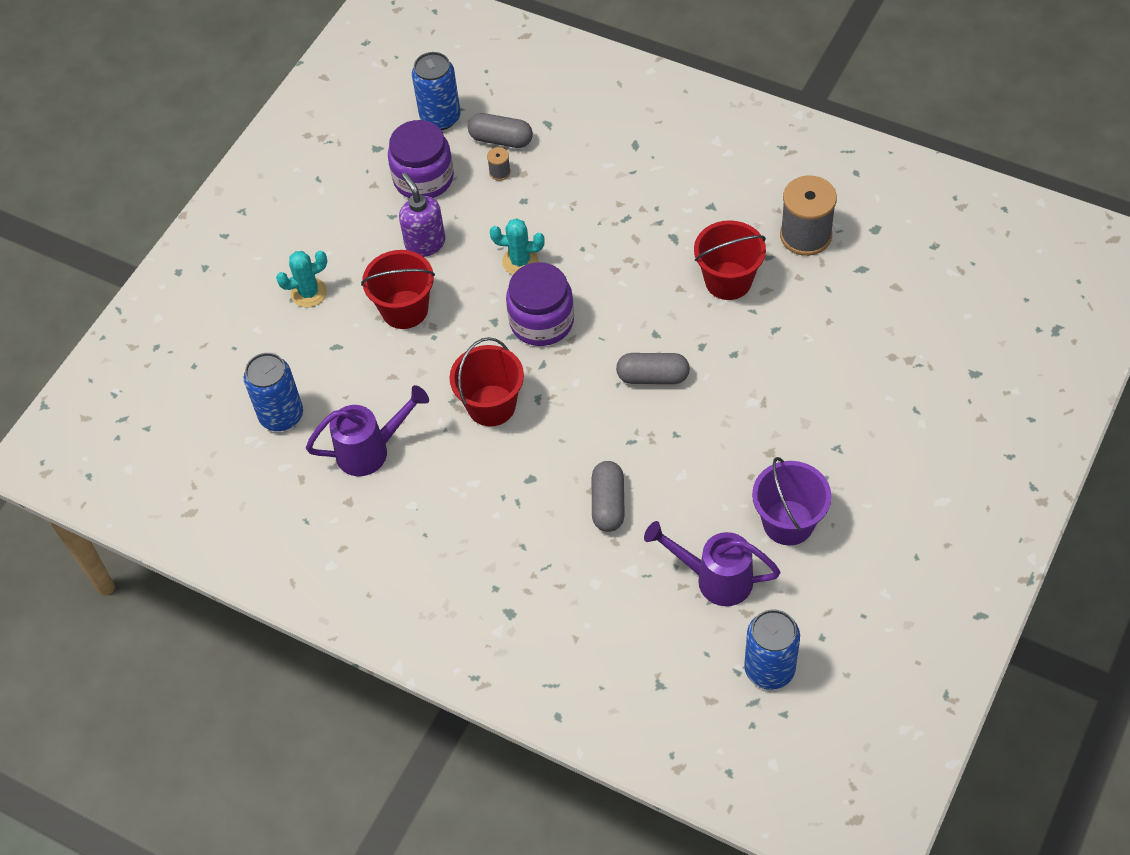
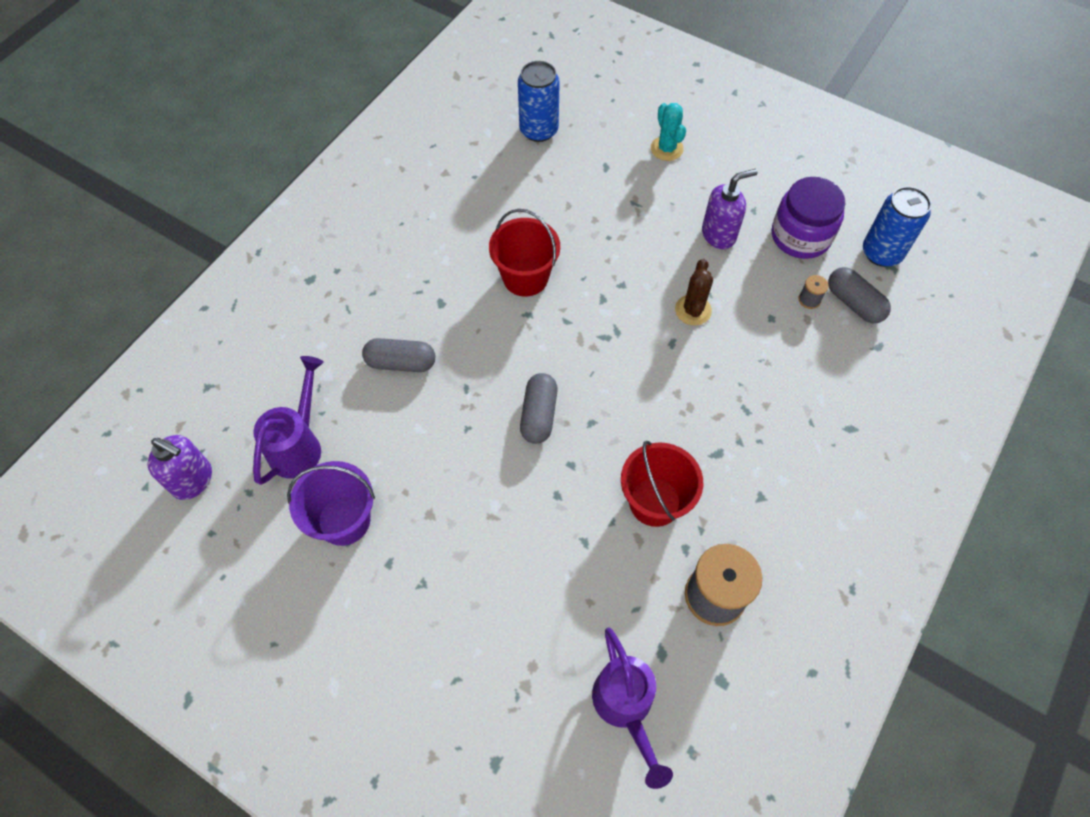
camera: 90 degrees right, 5 degrees up
purple watering can [306,385,429,476] -> purple watering can moved to [592,627,673,789]
red bucket [361,250,435,329] -> none
grey capsule [468,113,533,148] -> grey capsule turned 60 degrees counterclockwise [828,267,891,323]
turquoise cactus [490,218,545,275] -> brown cactus [675,259,713,325]
purple jar [506,262,574,346] -> none
blue can [744,609,800,690] -> purple soap dispenser [148,435,212,500]

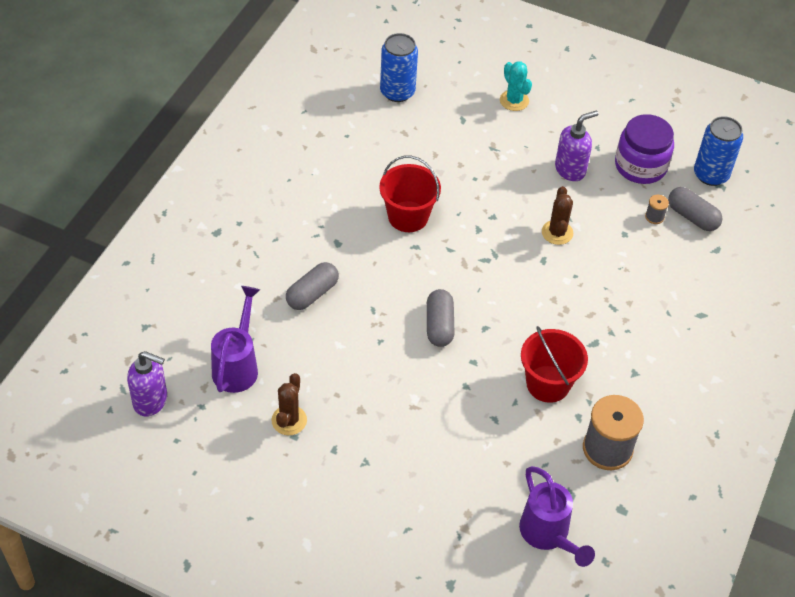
camera: 10 degrees left, 10 degrees down
purple bucket [287,461,375,546] -> brown cactus [271,373,307,435]
grey capsule [362,338,435,372] -> grey capsule turned 45 degrees counterclockwise [286,262,339,310]

